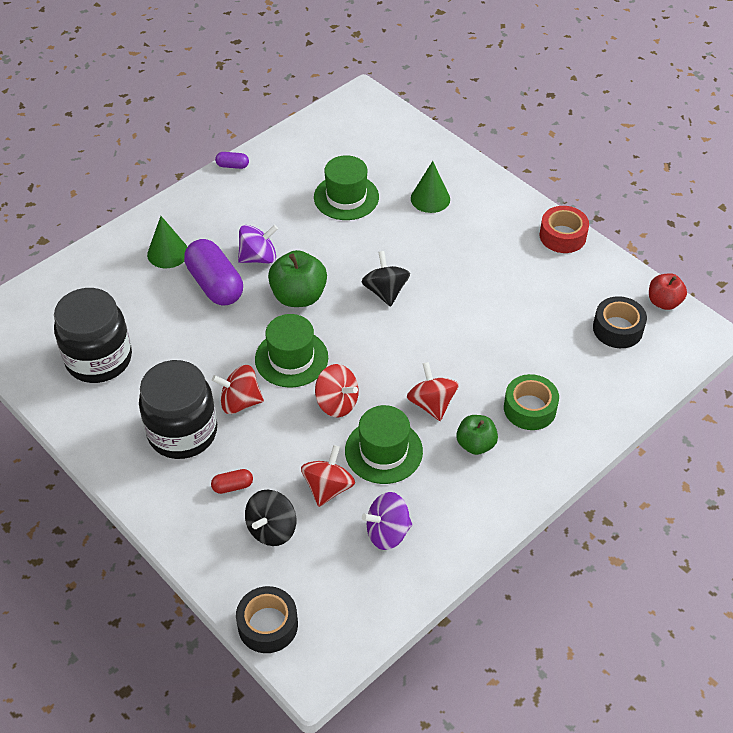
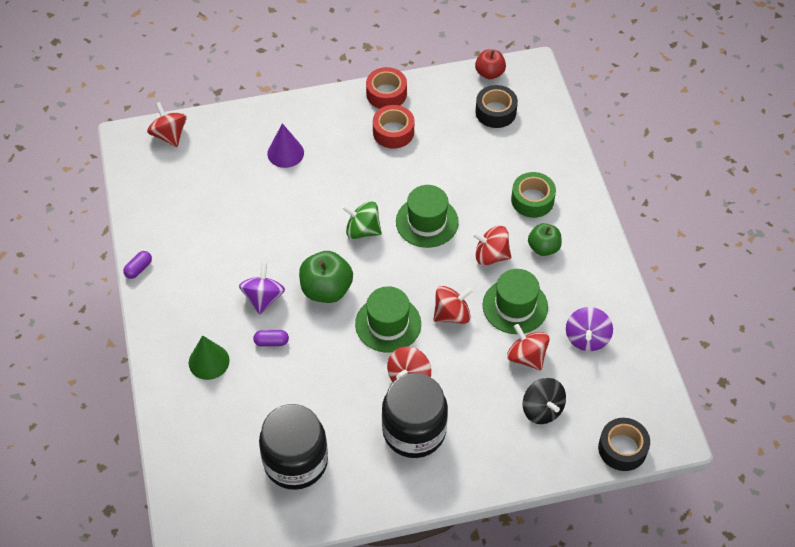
camera: 60 degrees left, 5 degrees up
purple capsule [184,239,243,306] -> purple capsule [253,330,289,347], size x0.45
red capsule [211,469,253,494] -> none
green hat [314,155,379,220] -> green hat moved to [396,185,459,248]
black spinning top [362,251,410,307] -> green spinning top [342,201,382,239]
green cone [411,161,450,213] -> purple cone [267,123,304,168]
none -> red spinning top [147,102,187,147]
none -> red tape [373,105,414,149]

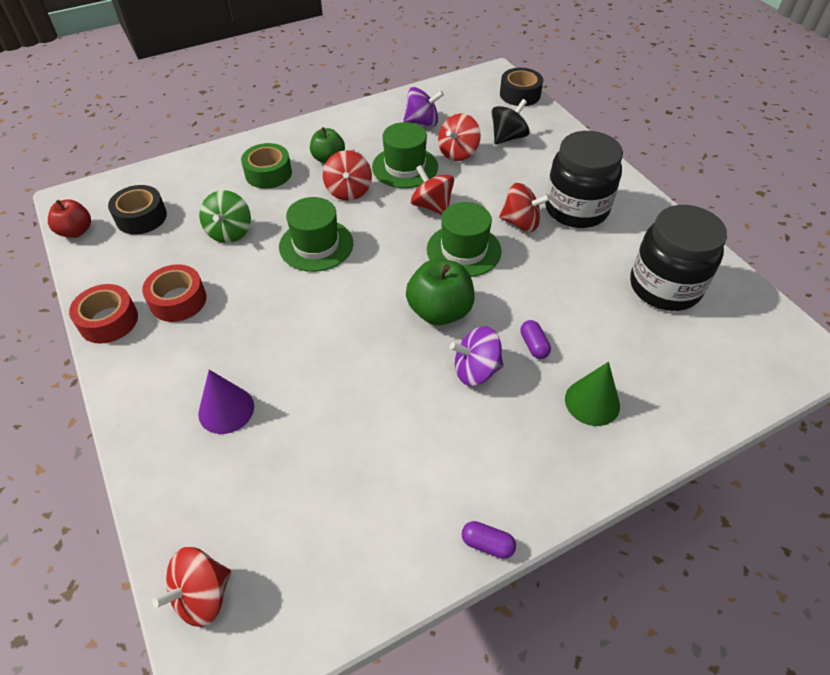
camera: 105 degrees left, 5 degrees down
green spinning top [342,201,382,239] -> green spinning top moved to [199,190,251,243]

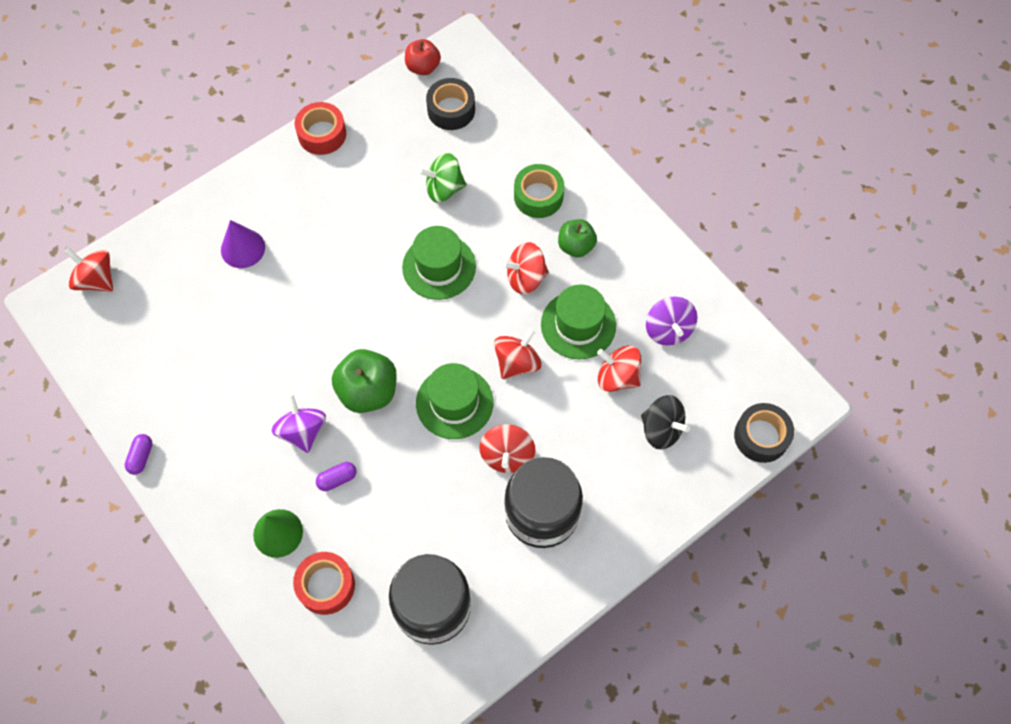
camera: 80 degrees right, 15 degrees up
red tape [142,264,206,322] -> red tape moved to [293,552,355,615]

